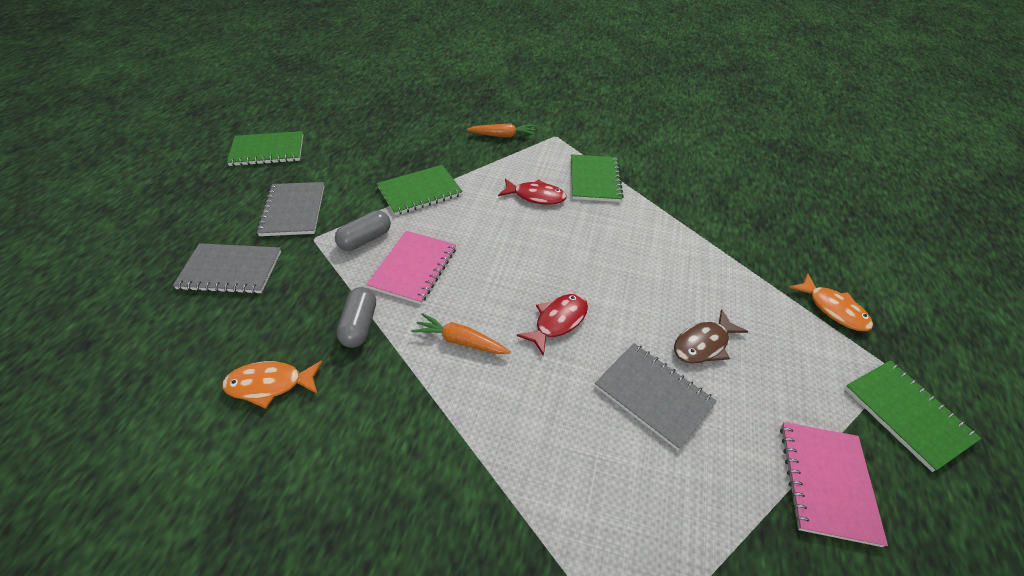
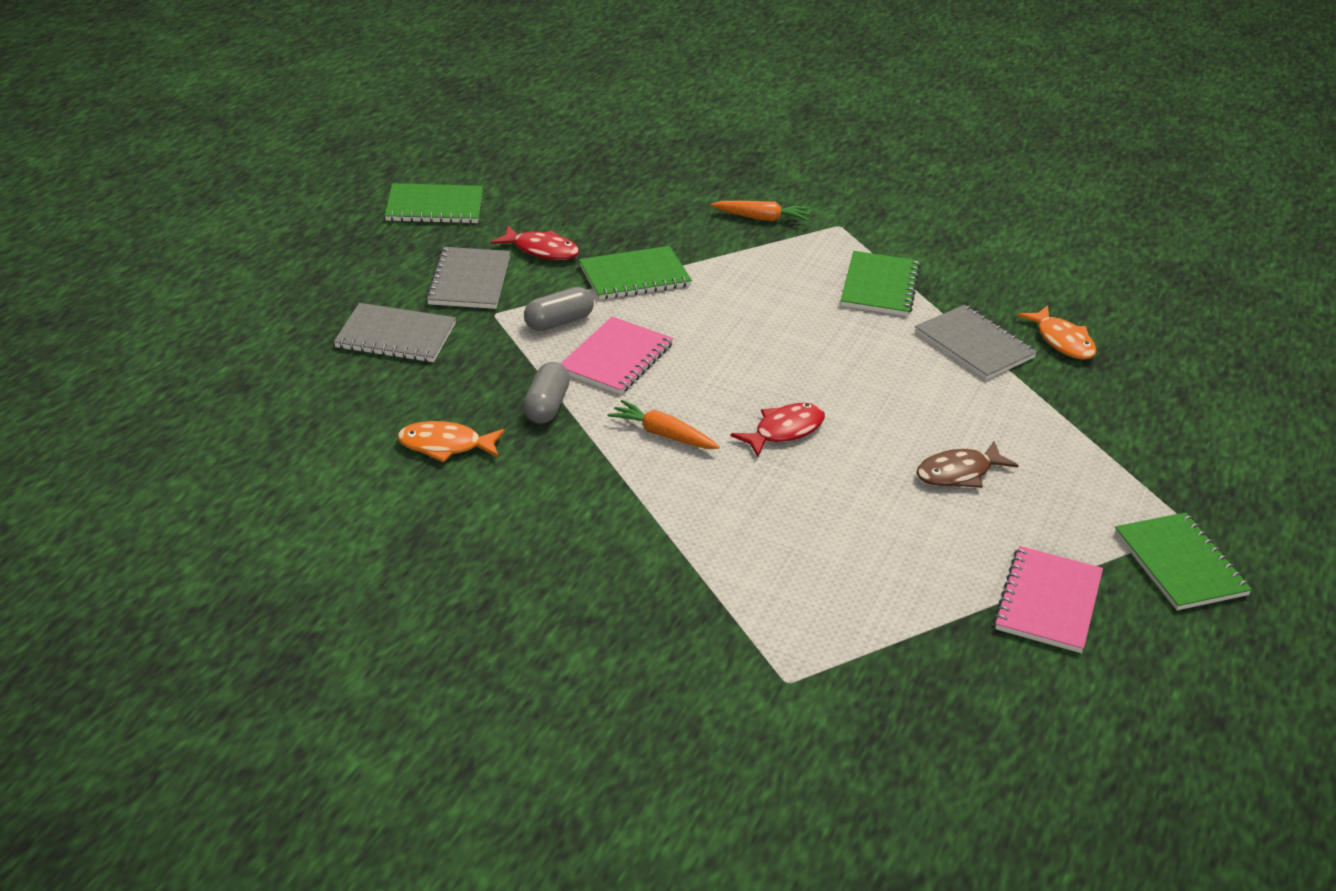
camera: 10 degrees right, 10 degrees down
red fish [498,179,567,205] -> red fish moved to [491,225,580,260]
grey notebook [595,343,717,450] -> grey notebook moved to [915,305,1037,380]
orange fish [789,273,873,331] -> orange fish moved to [1017,305,1097,359]

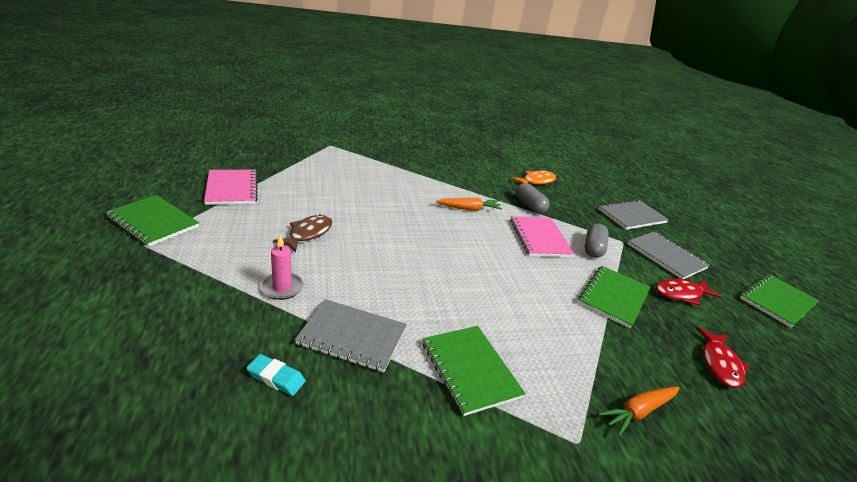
camera: 140 degrees right, 5 degrees down
red fish [730,403,825,457] -> red fish moved to [696,327,749,388]
orange fish [1017,305,1097,359] -> turquoise eraser [246,354,306,396]
none -> pink candle [260,235,304,300]

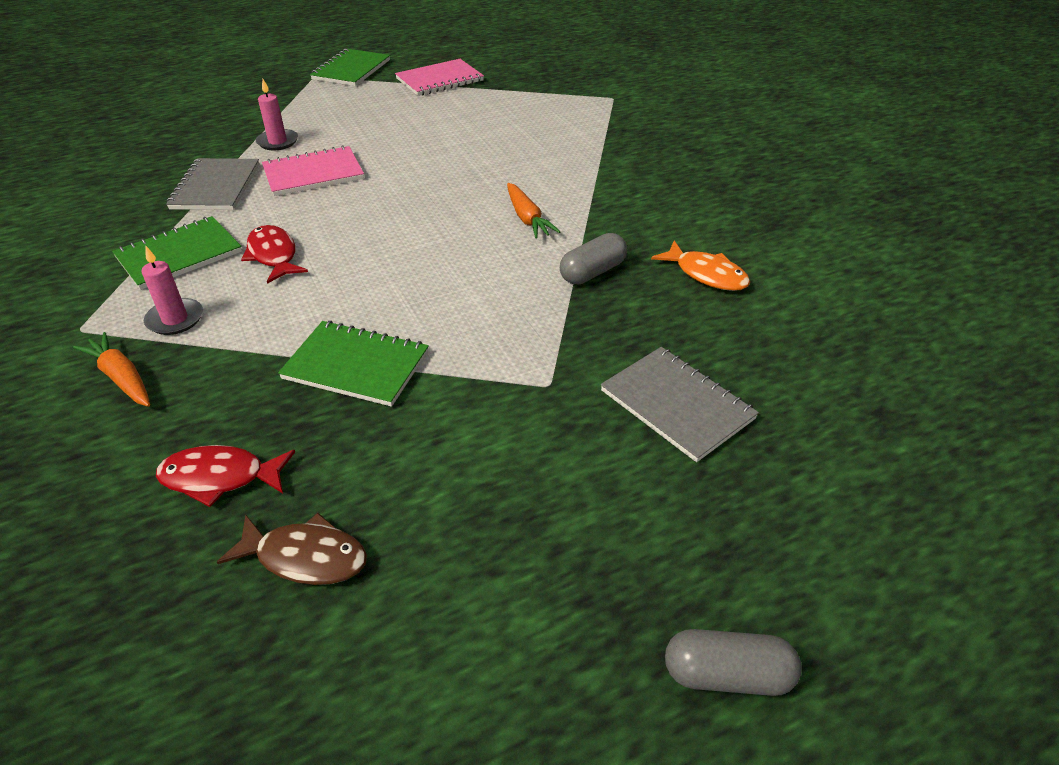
camera: 80 degrees right, 10 degrees up
turquoise eraser [246,354,306,396] -> none
brown fish [273,214,332,253] -> brown fish moved to [217,513,367,585]
pink notebook [510,216,574,257] -> pink notebook moved to [262,145,364,196]
grey capsule [585,223,609,258] -> grey capsule moved to [665,629,802,696]
grey notebook [627,232,710,279] -> none
red fish [656,279,722,305] -> red fish moved to [241,225,308,284]
green notebook [740,274,819,328] -> none
none -> pink candle [141,246,203,335]

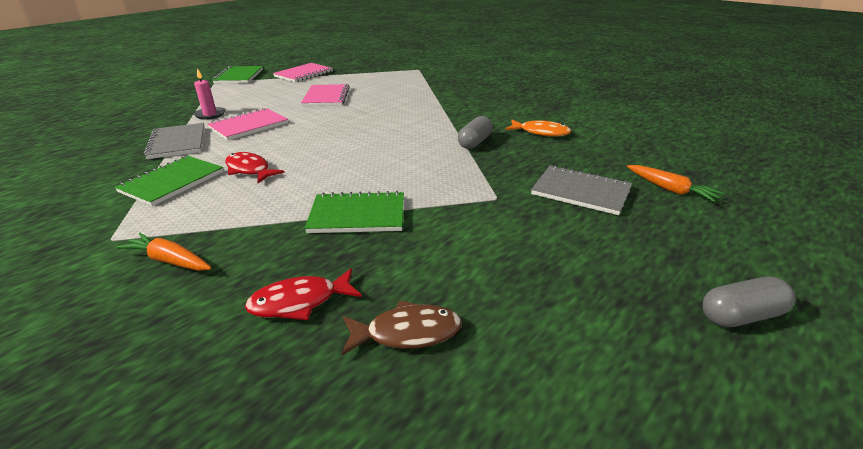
camera: 20 degrees left, 10 degrees down
pink candle [141,246,203,335] -> none
orange carrot [507,183,561,238] -> orange carrot moved to [627,165,724,203]
none -> pink notebook [301,84,350,106]

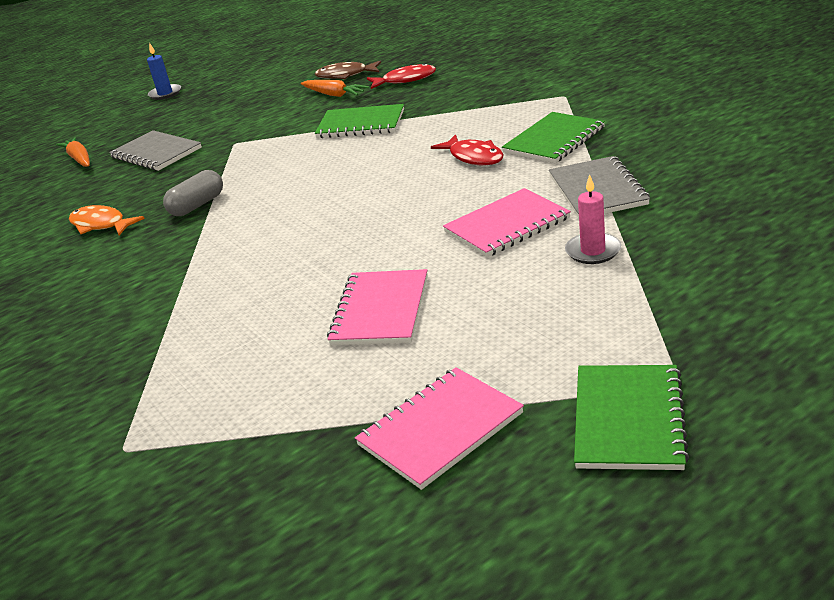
camera: 165 degrees left, 0 degrees up
orange carrot [116,233,212,271] -> orange carrot moved to [301,80,369,97]
grey capsule [703,276,795,327] -> blue candle [147,42,181,100]

